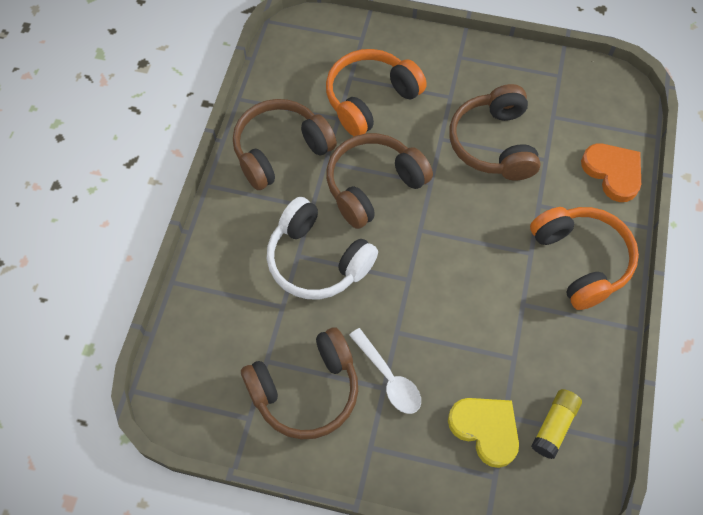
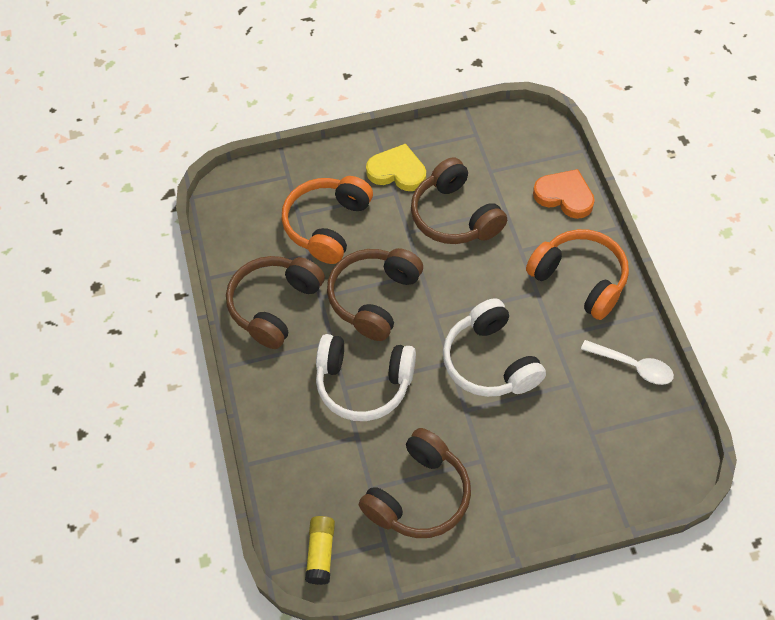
camera: 25 degrees left, 5 degrees down
white spoon [349,328,421,414] -> white spoon moved to [581,340,674,385]
yellow heart [448,398,519,468] -> yellow heart moved to [366,144,426,191]
yellow glue stick [531,389,582,459] -> yellow glue stick moved to [305,516,335,585]
none -> white headphones [443,298,546,397]

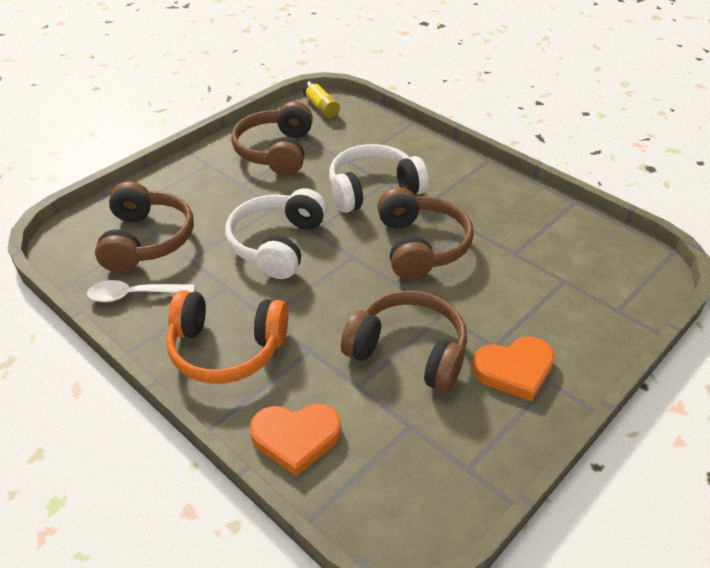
camera: 145 degrees right, 15 degrees down
brown headphones [226,256,325,349] -> brown headphones moved to [95,181,194,273]
orange headphones [282,176,373,264] -> none
yellow heart [366,144,426,191] -> orange heart [472,337,555,401]
white headphones [443,298,546,397] -> white headphones turned 105 degrees counterclockwise [225,188,327,279]

